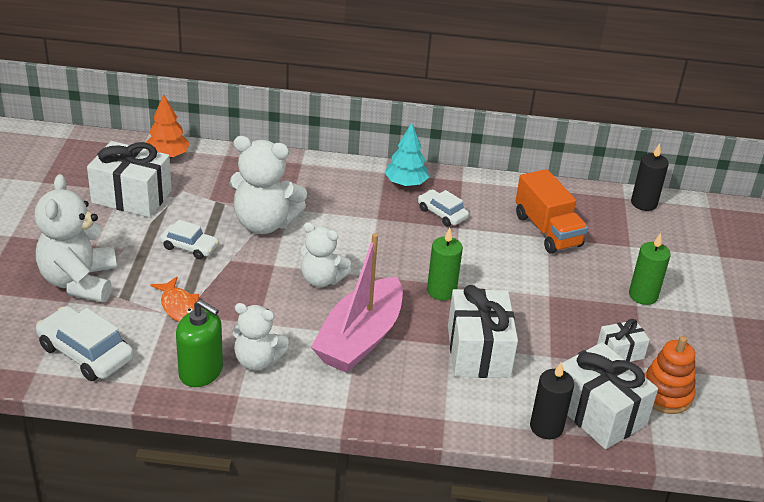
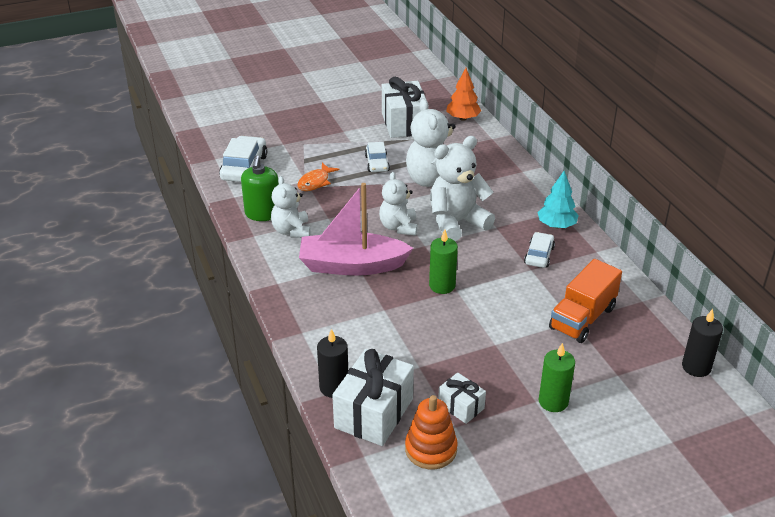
camera: 65 degrees right, 0 degrees up
white teddy bear [35,174,117,302] -> white teddy bear moved to [430,136,495,242]
white gift [448,285,518,378] -> none

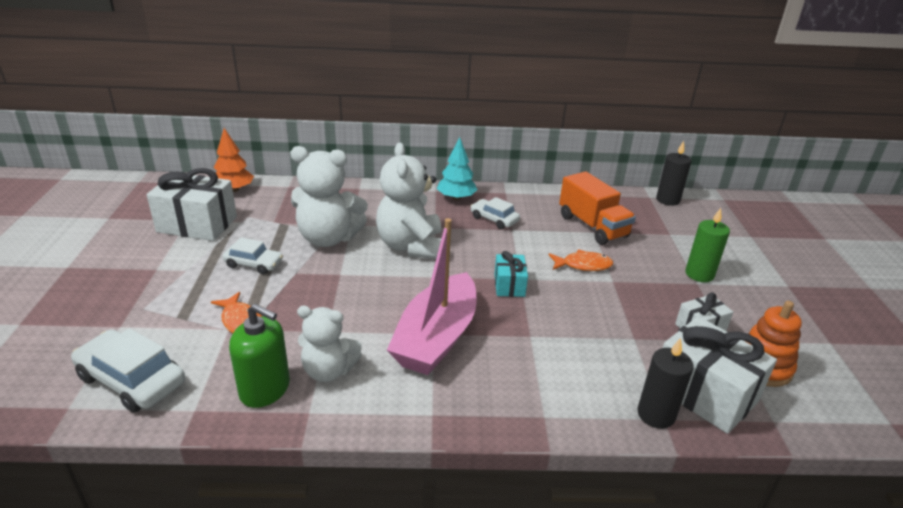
camera: 70 degrees left, 5 degrees down
white teddy bear [379,172,418,236] -> none
green candle [429,230,458,294] -> turquoise gift [494,251,528,297]
none -> orange fish [549,249,613,271]

